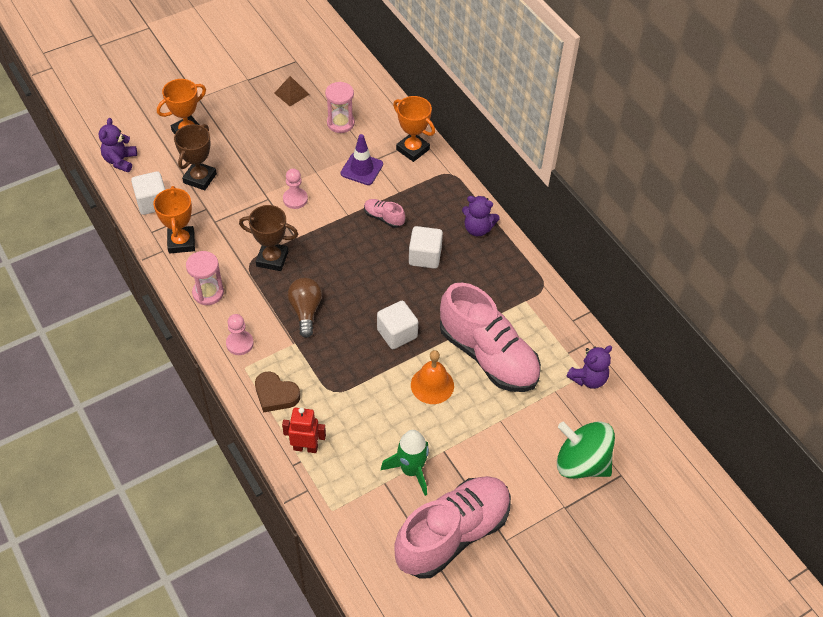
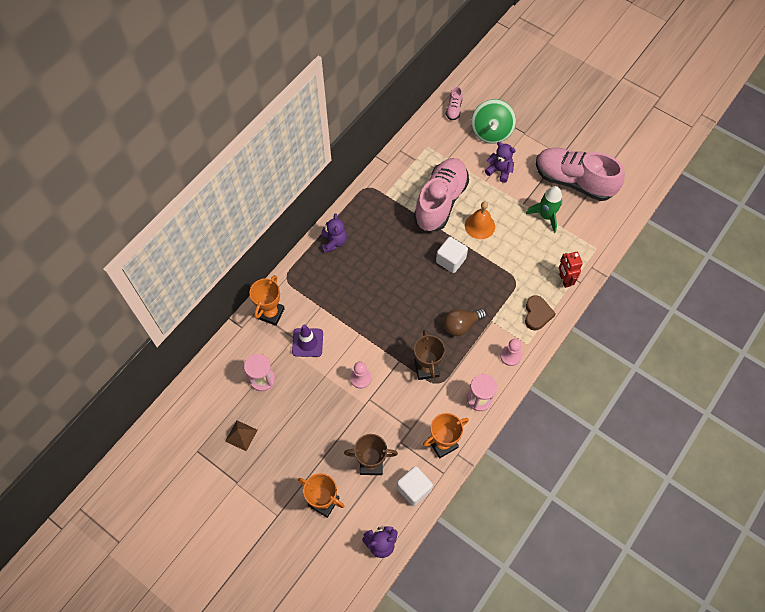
camera: 110 degrees left, 10 degrees up
pink shoe [364,199,405,228] -> pink shoe moved to [446,86,463,120]
white cube [409,226,443,269] -> none
purple teddy bear [566,346,612,389] -> purple teddy bear moved to [485,142,516,183]

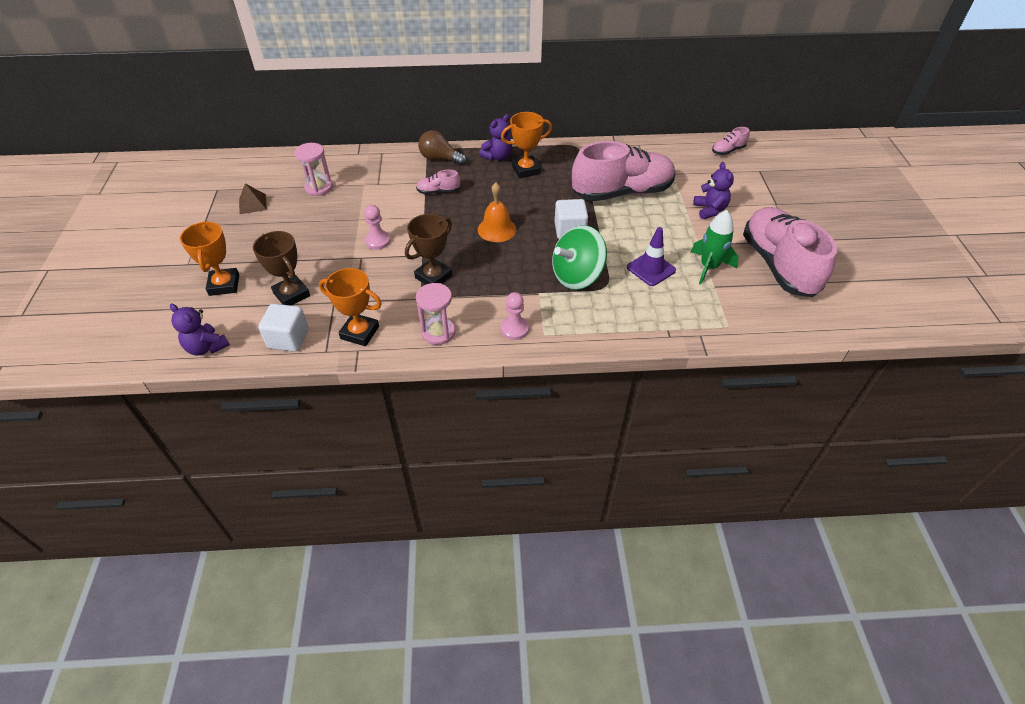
camera: 50 degrees right, 15 degrees down
orange trophy [249,275,285,326] -> orange trophy moved to [501,112,552,178]
purple traffic cone [292,324,323,357] -> purple traffic cone moved to [627,227,676,286]
brown light bulb [444,309,487,336] -> brown light bulb moved to [418,130,467,166]
orange bell [465,201,495,239] -> orange bell moved to [478,183,516,242]
green spinning top [471,99,516,144] -> green spinning top moved to [552,225,607,290]
brown heart [525,295,556,331] -> none
red robot [559,252,583,288] -> none
none -> pink shoe [416,170,460,194]

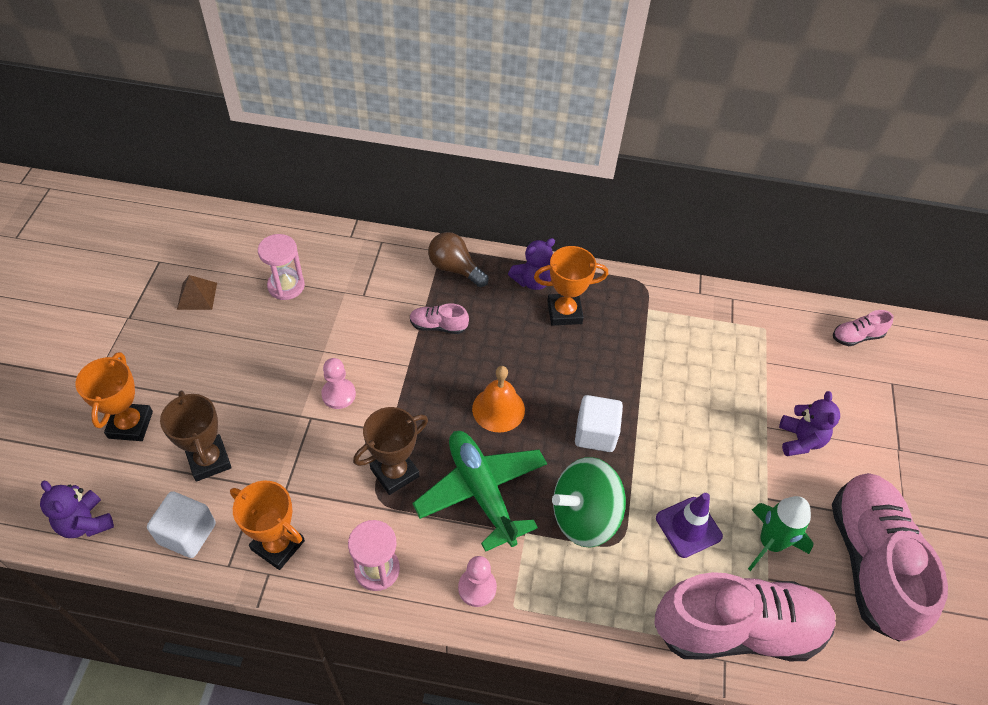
camera: 10 degrees right, 5 degrees up
pink shoe [572,141,675,201] -> pink shoe moved to [654,572,836,661]
none -> green plane [413,431,547,552]

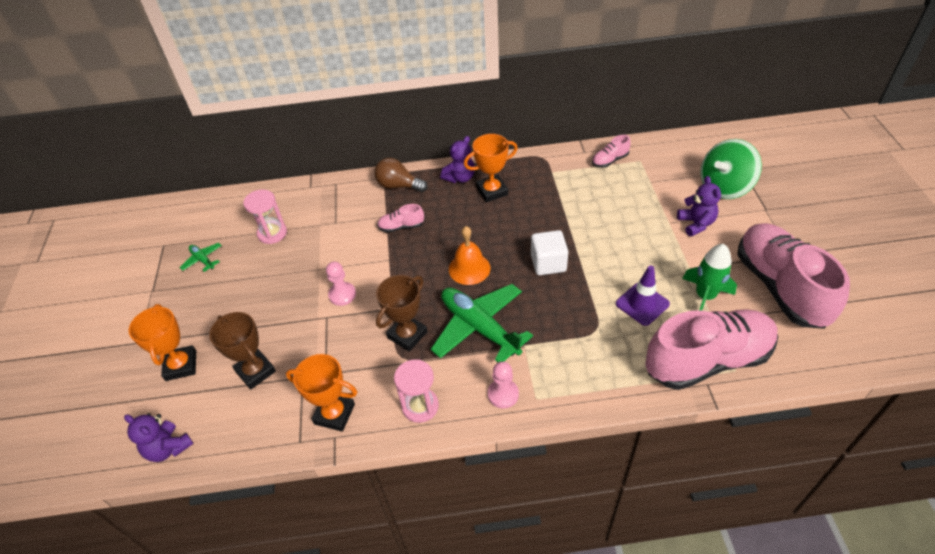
camera: 10 degrees left, 5 degrees down
white cube [147,491,216,558] -> none
brown pyramid [177,275,217,310] -> green plane [180,243,222,272]
green spinning top [552,457,626,548] -> green spinning top moved to [700,139,762,199]
pink shoe [833,310,894,346] -> pink shoe moved to [592,135,631,168]

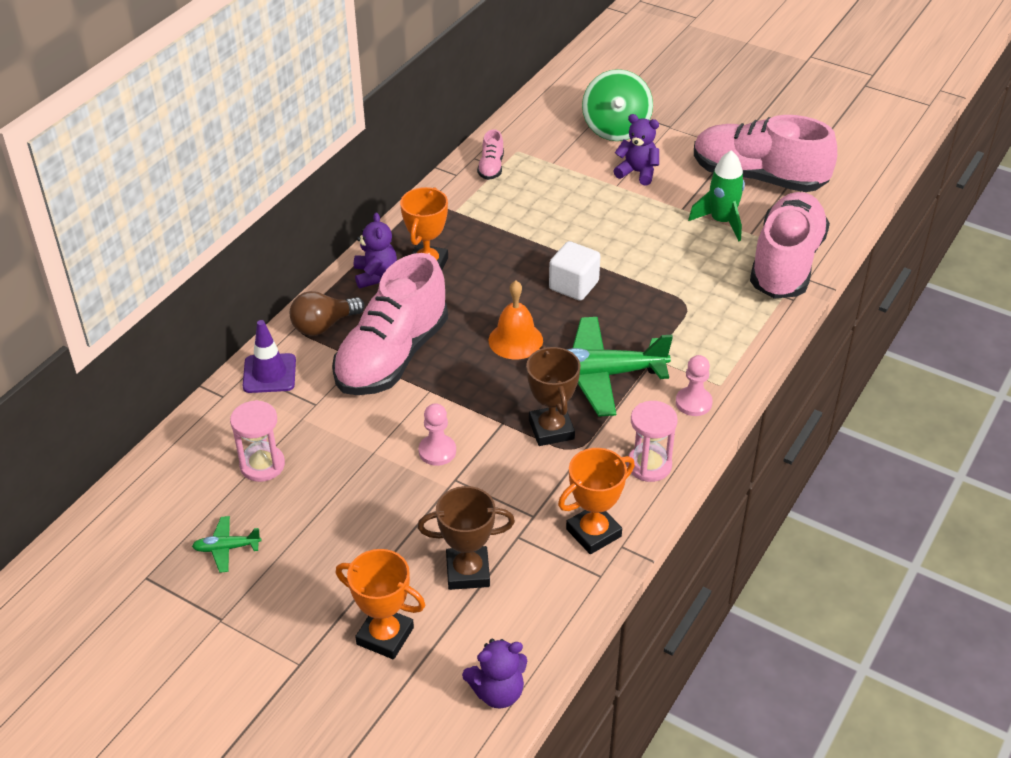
camera: 55 degrees left, 5 degrees down
pink shoe [377,204,424,233] -> pink shoe [332,253,448,395], size x2.45
purple traffic cone [616,265,670,326] -> purple traffic cone moved to [243,320,296,393]

